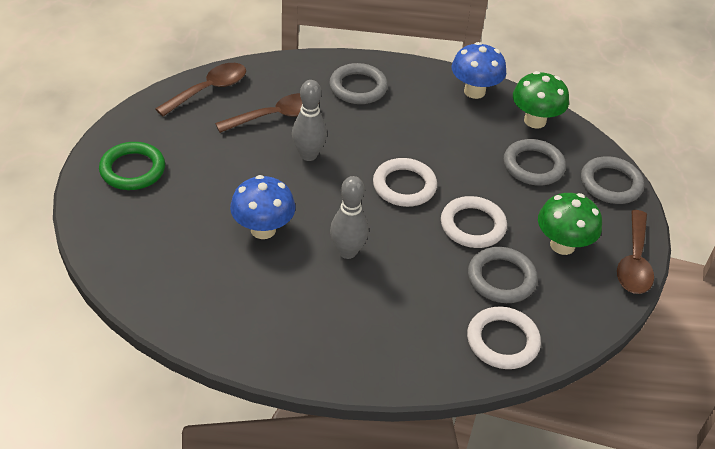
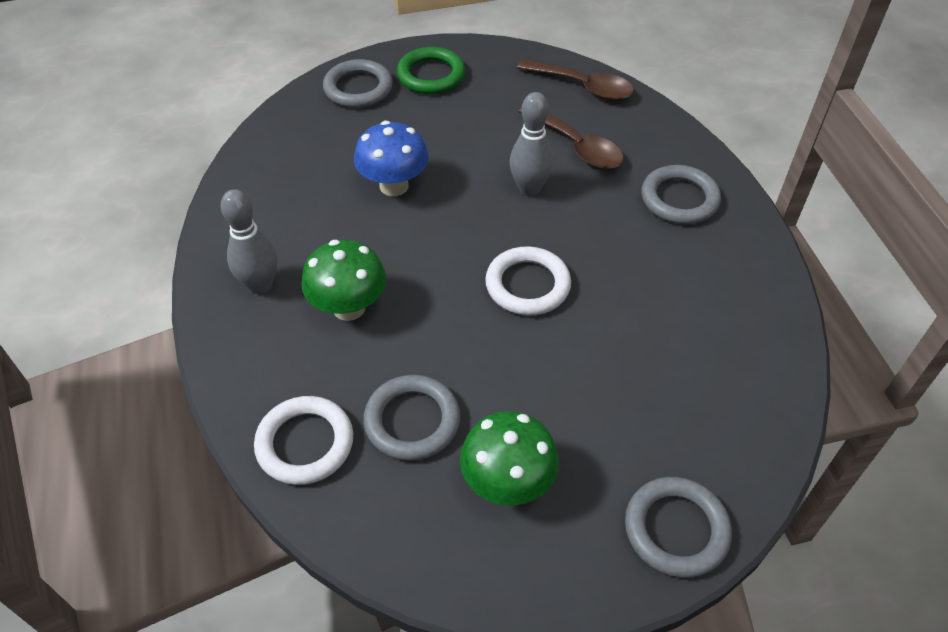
camera: 75 degrees right, 5 degrees up
grey bowling pin [330,176,369,259] -> grey bowling pin moved to [220,189,277,294]
white ring [441,196,507,248] -> none
blue mushroom [452,42,506,99] -> none
grey ring [504,139,566,186] -> grey ring moved to [323,59,393,108]
green mushroom [513,71,569,129] -> green mushroom moved to [301,240,386,321]
brown spoon [617,210,654,294] -> none

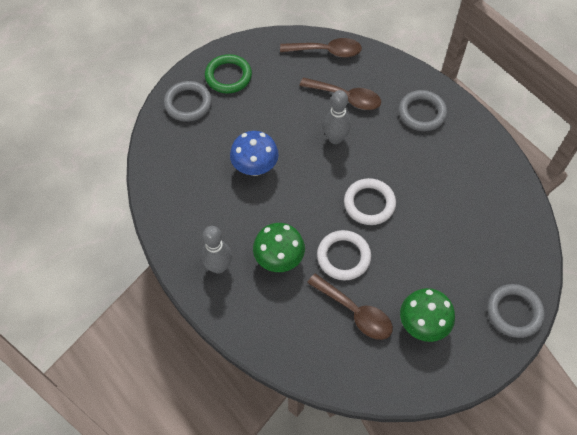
camera: 25 degrees left, 10 degrees up
white ring [254,396,353,485] -> white ring moved to [317,230,371,280]
grey ring [363,375,460,461] -> brown spoon [307,273,393,340]

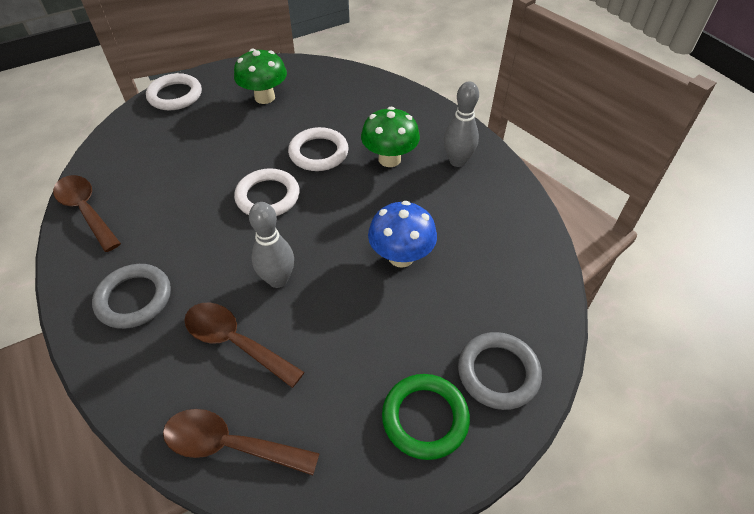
camera: 170 degrees left, 10 degrees down
brown spoon [307,273,393,340] -> brown spoon moved to [53,175,121,252]
grey ring [488,284,545,338] -> white ring [146,73,202,110]

